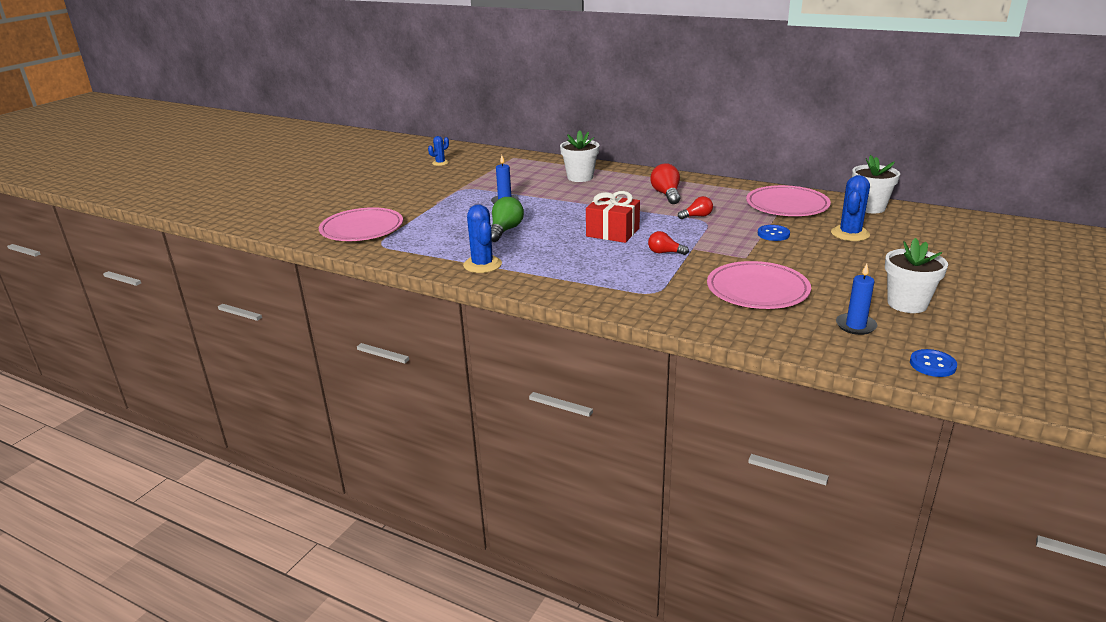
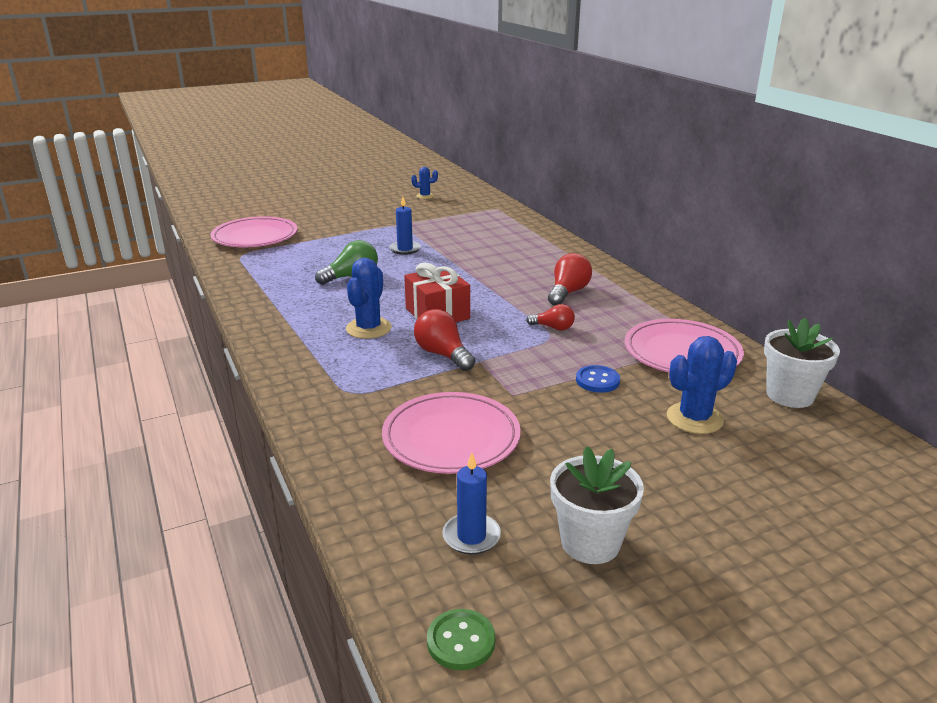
camera: 35 degrees right, 0 degrees up
blue cactus [463,205,502,273] -> blue cactus moved to [346,258,392,339]
white flower pot [560,130,599,182] -> none
red light bulb [648,231,689,255] -> red light bulb [414,309,475,371], size x1.57
blue button [910,349,957,377] -> green button [427,609,495,670]

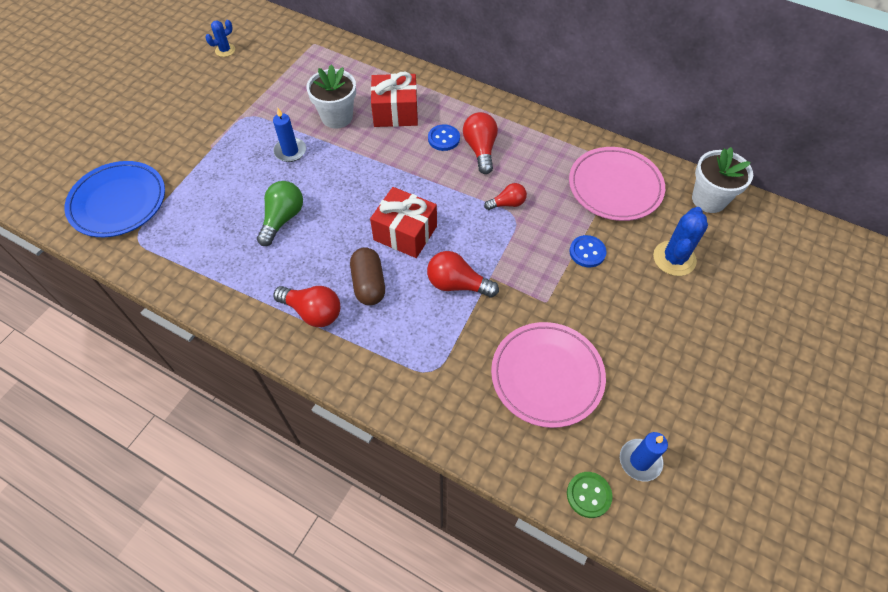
camera: 35 degrees left, 30 degrees up
pink plate [210,216,298,247] -> blue plate [64,161,165,237]
blue cactus [346,258,392,339] -> brown capsule [350,247,385,306]
green button [427,609,495,670] -> green button moved to [567,472,613,518]
white flower pot [550,446,644,564] -> white flower pot moved to [306,64,356,129]
none -> red light bulb [273,286,340,327]
none -> red gift [371,72,418,127]
none -> blue button [428,124,460,151]

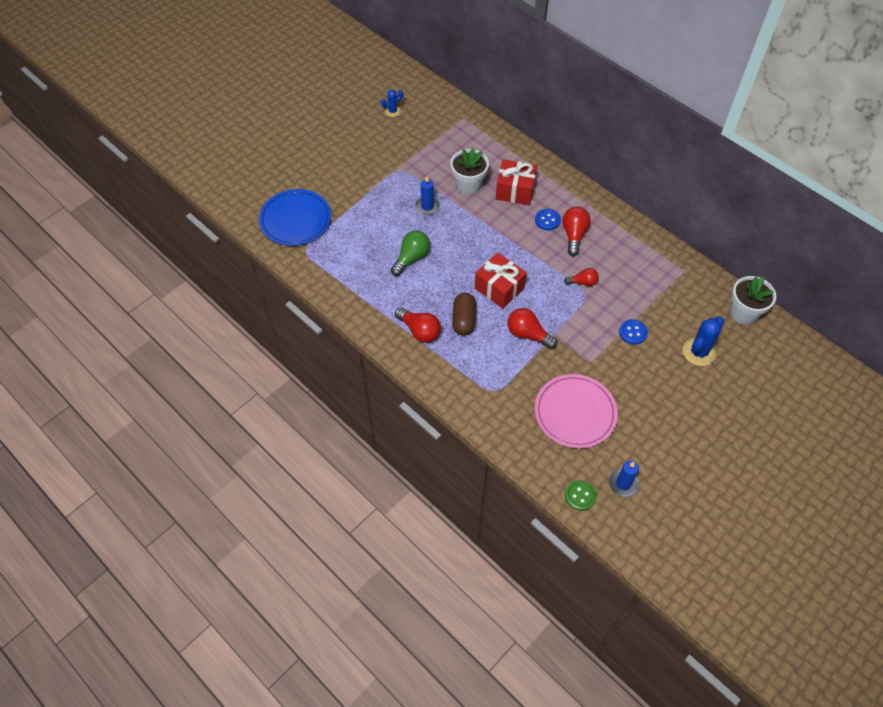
camera: 15 degrees right, 0 degrees up
pink plate [569,147,665,221] -> none

